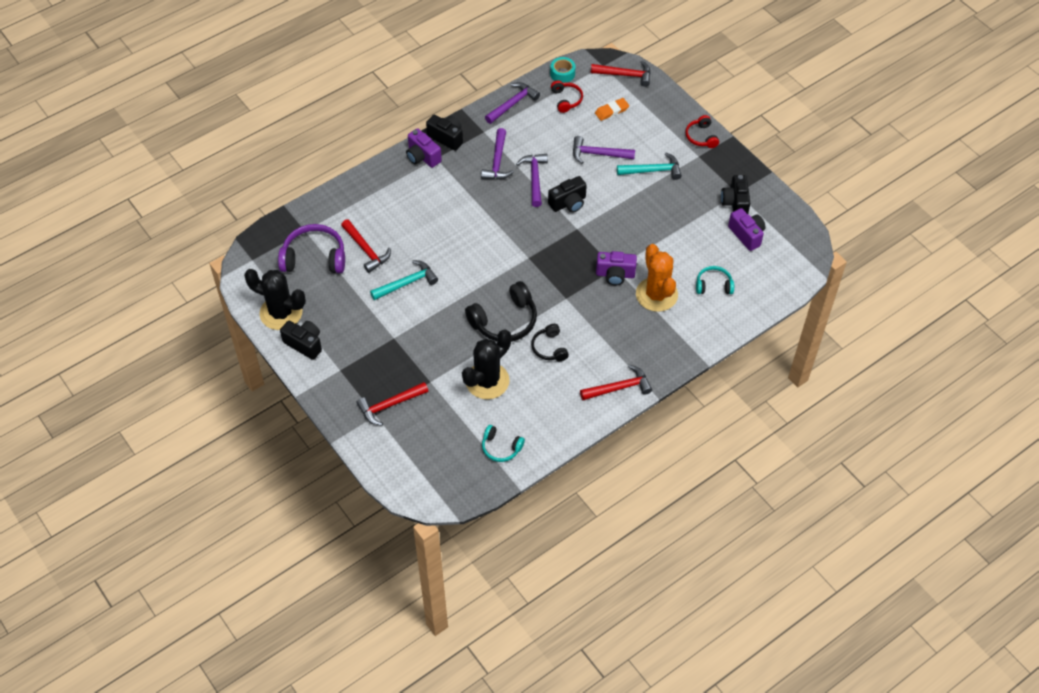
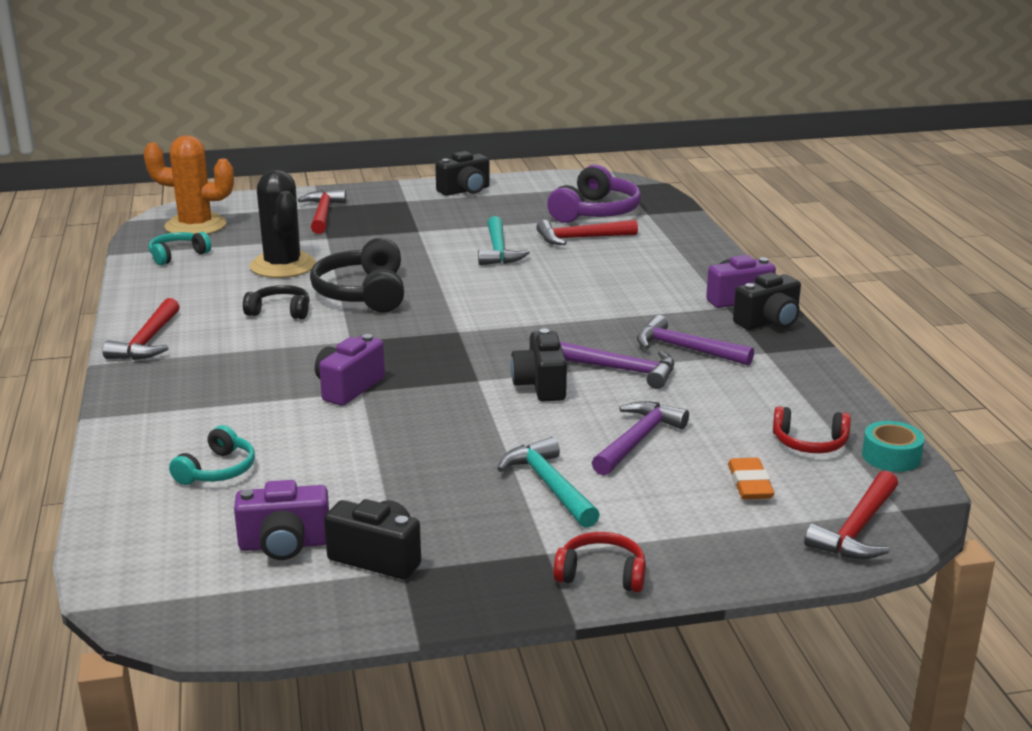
camera: 115 degrees right, 30 degrees down
black cactus [244,269,306,330] -> none
purple hammer [485,82,540,124] -> none
turquoise hammer [617,153,682,180] -> turquoise hammer turned 135 degrees clockwise [497,437,600,528]
orange cactus [636,244,678,312] -> orange cactus moved to [143,136,234,235]

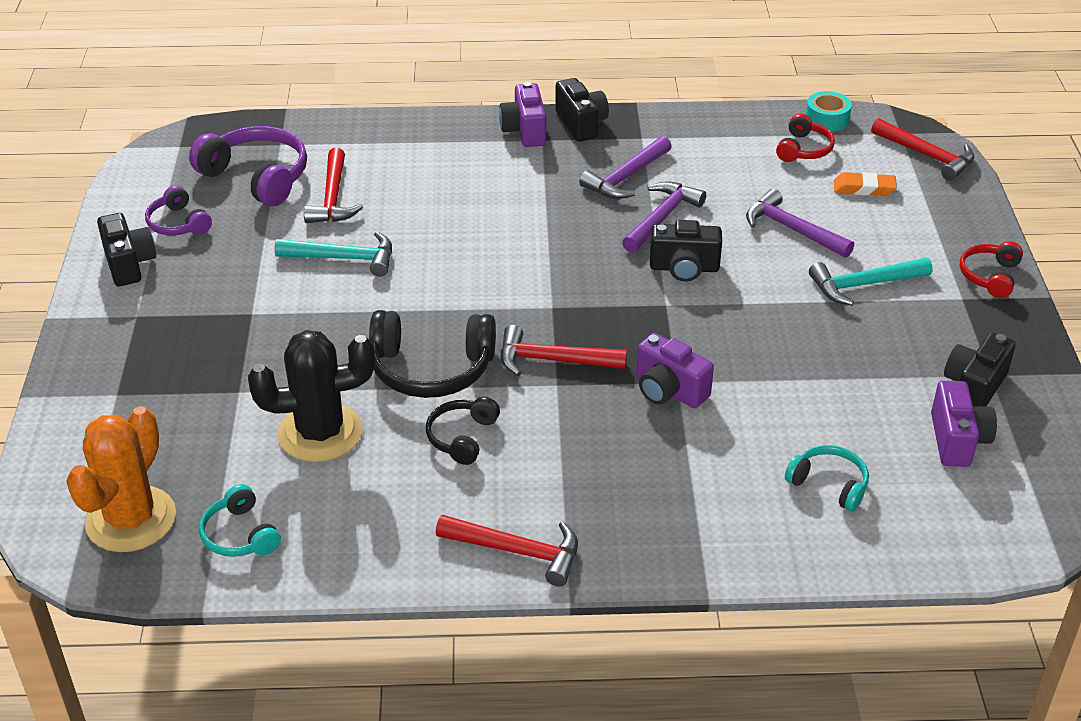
camera: 80 degrees left, 15 degrees up
red hammer [298,189,346,234] -> red hammer moved to [501,325,627,376]
none -> purple headphones [145,185,212,235]

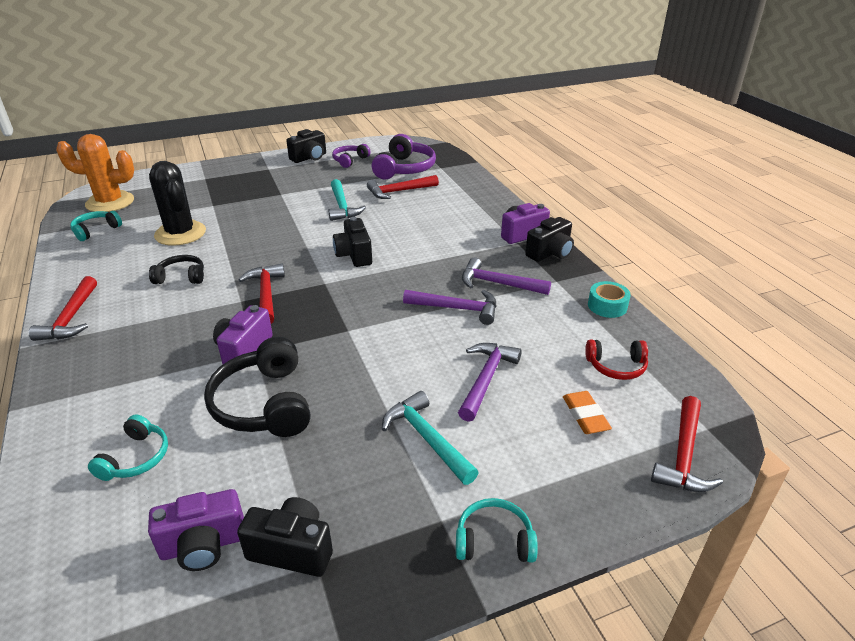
camera: 70 degrees right, 5 degrees down
black headphones [369,310,496,398] -> black headphones moved to [204,337,311,437]
black camera [650,220,722,282] -> black camera moved to [333,217,372,267]
turquoise tape [806,91,852,132] -> turquoise tape moved to [588,281,631,318]
red headphones [960,241,1023,298] -> turquoise headphones [456,498,538,563]

